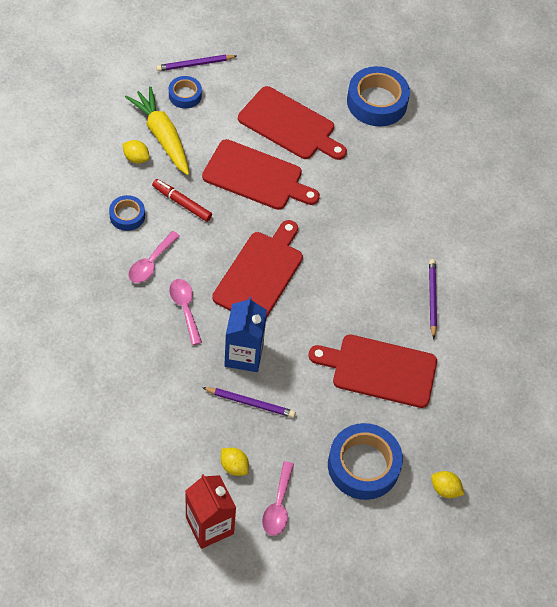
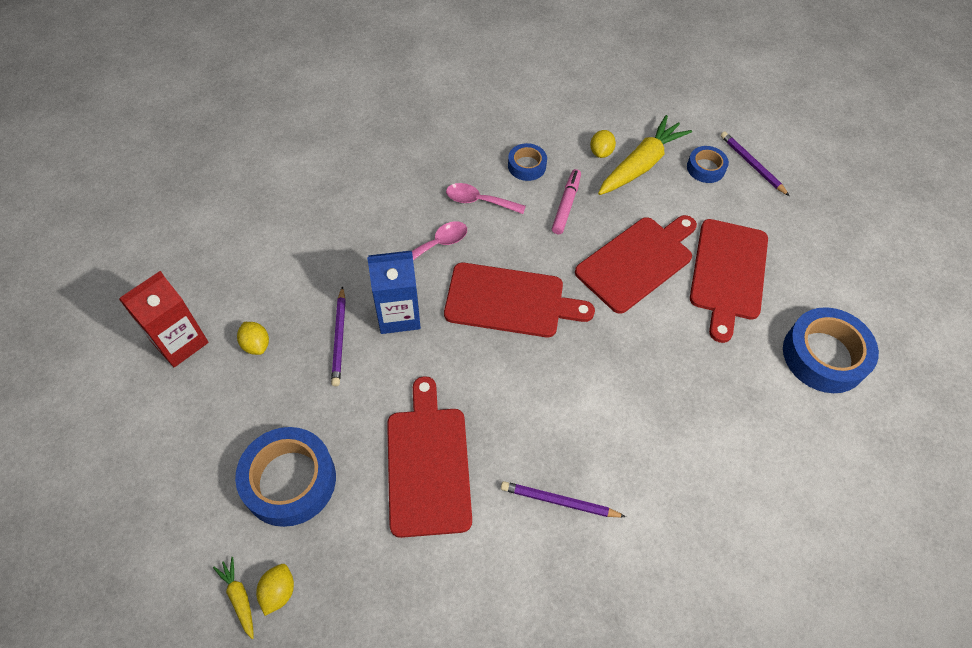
camera: 75 degrees right, 0 degrees up
red marker [152,179,212,222] -> pink marker [552,169,581,234]
red cutting board [202,139,320,210] -> red cutting board turned 135 degrees counterclockwise [575,215,697,314]
yellow lemon [221,448,249,476] -> yellow lemon turned 60 degrees counterclockwise [237,322,269,355]
pink spoon [262,461,294,536] -> none
purple pencil [429,259,437,339] -> purple pencil turned 150 degrees counterclockwise [501,481,626,517]
none -> yellow carrot [213,557,254,639]

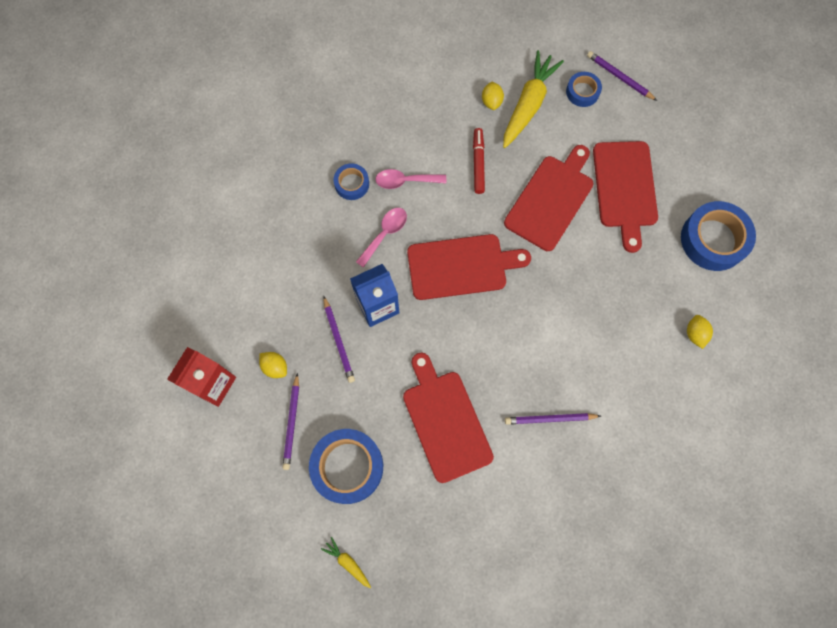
camera: 15 degrees left, 15 degrees up
yellow lemon [256,564,294,616] -> yellow lemon moved to [687,315,713,349]
blue tape [508,143,547,181] -> blue tape moved to [334,163,369,200]
pink marker [552,169,581,234] -> red marker [473,128,485,194]
none -> purple pencil [282,373,299,470]

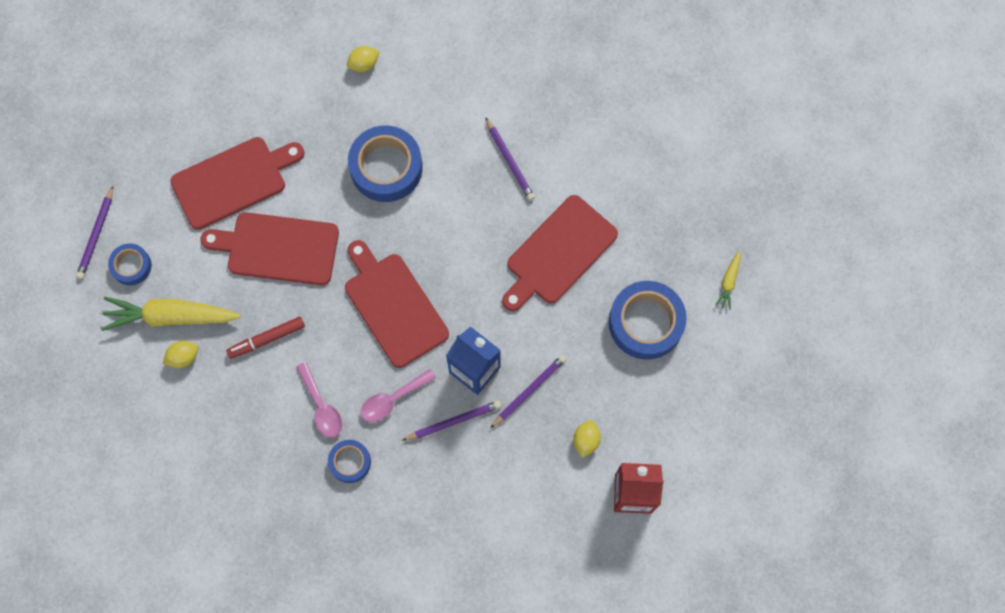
camera: 115 degrees left, 0 degrees up
purple pencil [282,373,299,470] -> purple pencil moved to [402,401,501,441]
pink spoon [356,208,407,268] -> pink spoon turned 45 degrees counterclockwise [361,369,436,422]
blue tape [681,201,756,271] -> blue tape moved to [348,125,423,202]

